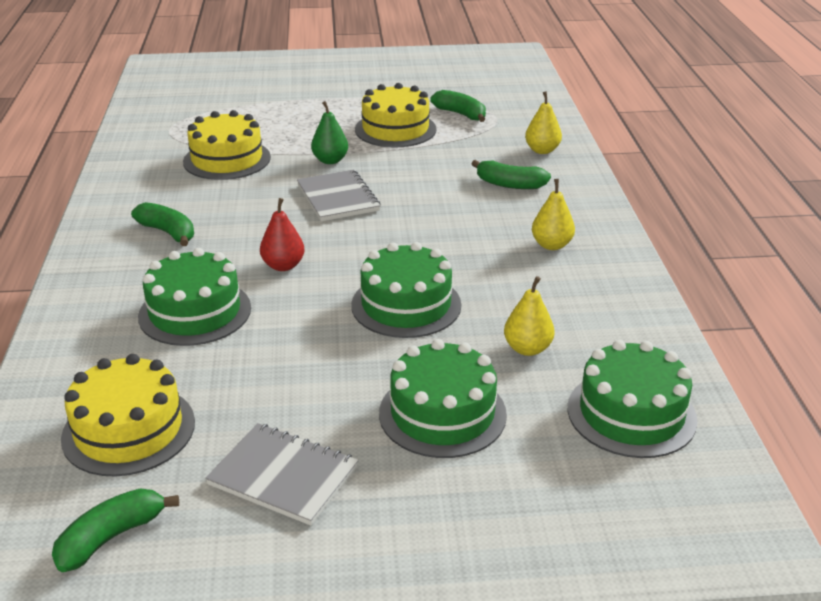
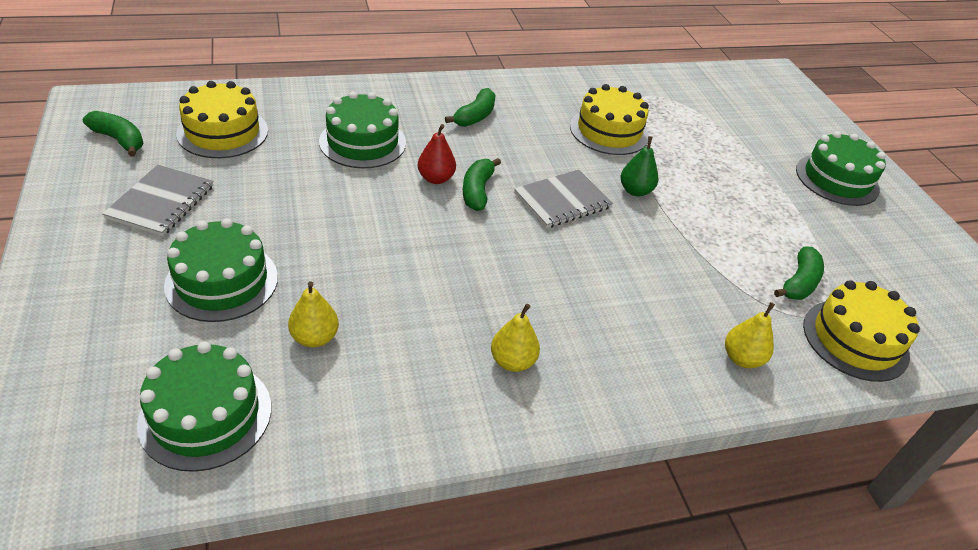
camera: 75 degrees right, 10 degrees up
green cake [351,242,461,338] -> green cake moved to [796,131,886,206]
yellow cake [355,83,437,148] -> yellow cake moved to [803,280,920,382]
green banana [471,160,551,189] -> green banana moved to [463,158,501,211]

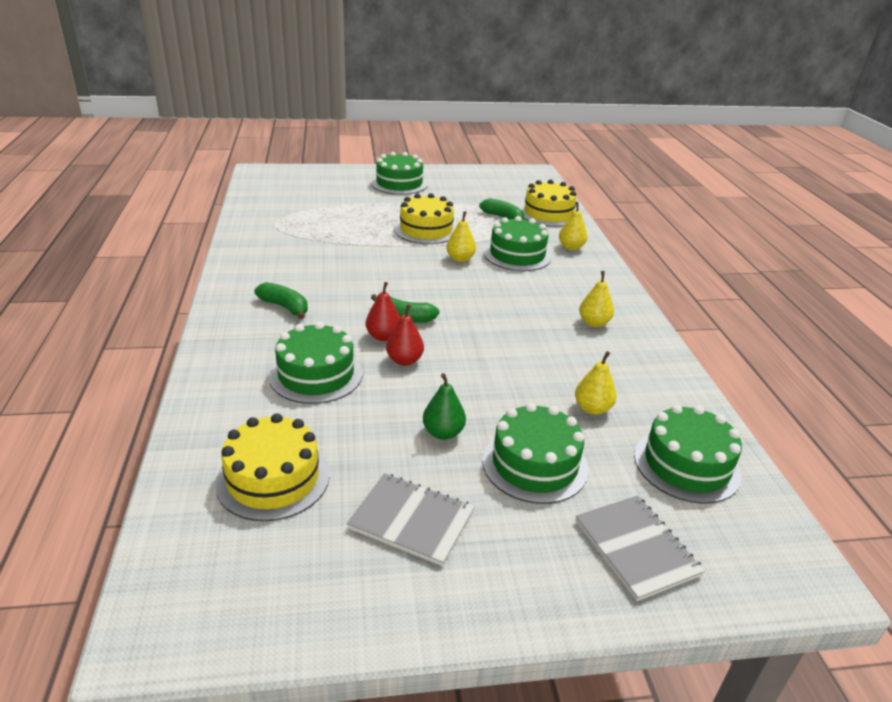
camera: 80 degrees left, 10 degrees down
green banana [83,111,143,157] -> none
grey notebook [514,170,613,228] -> grey notebook moved to [575,495,705,601]
yellow cake [570,84,649,155] -> yellow cake moved to [394,193,457,244]
green pear [621,136,658,197] -> green pear moved to [423,373,466,440]
none -> red pear [386,304,424,366]
none -> yellow pear [446,211,476,262]
none -> green cake [484,216,552,271]

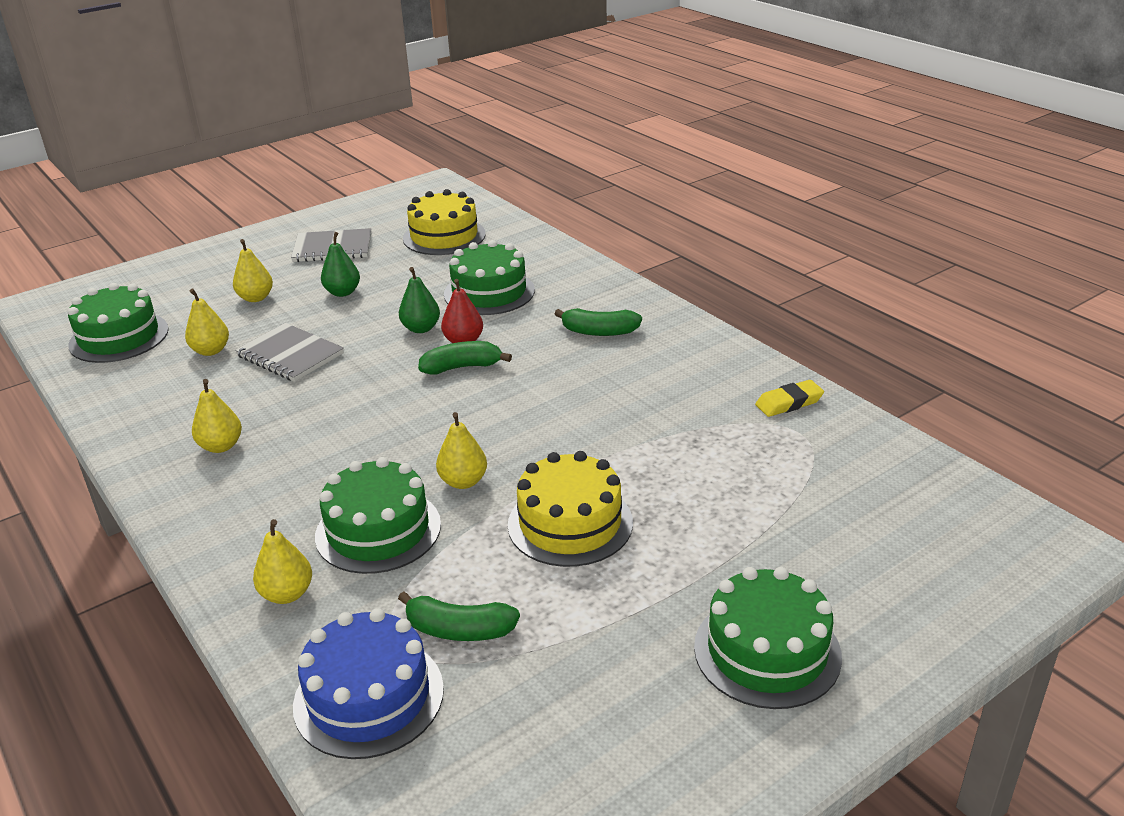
camera: 155 degrees right, 0 degrees up
red pear [386,304,424,366] -> green pear [399,267,440,333]
green cake [482,403,588,504] -> yellow pear [233,239,273,302]
yellow cake [519,180,577,227] -> blue cake [293,608,444,759]
grey notebook [575,495,705,601] -> grey notebook moved to [235,323,344,382]
none -> yellow eraser [755,380,824,417]

